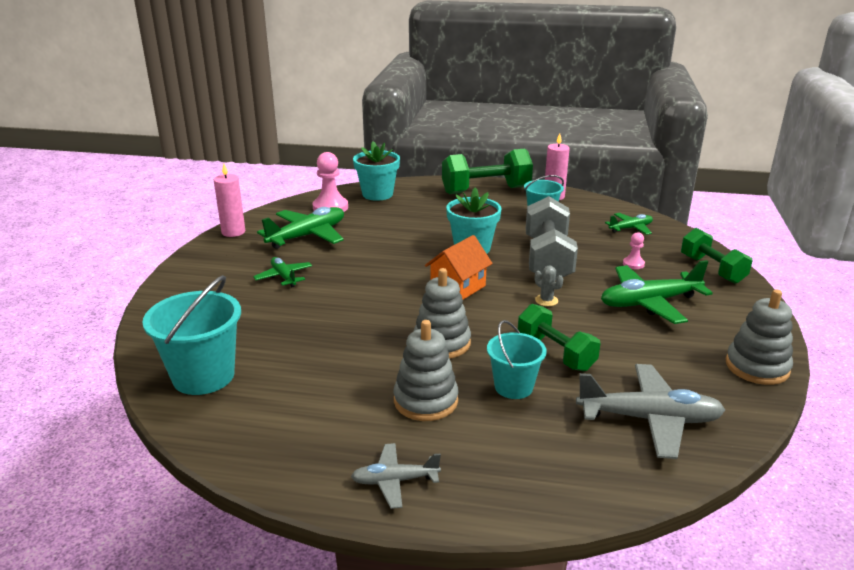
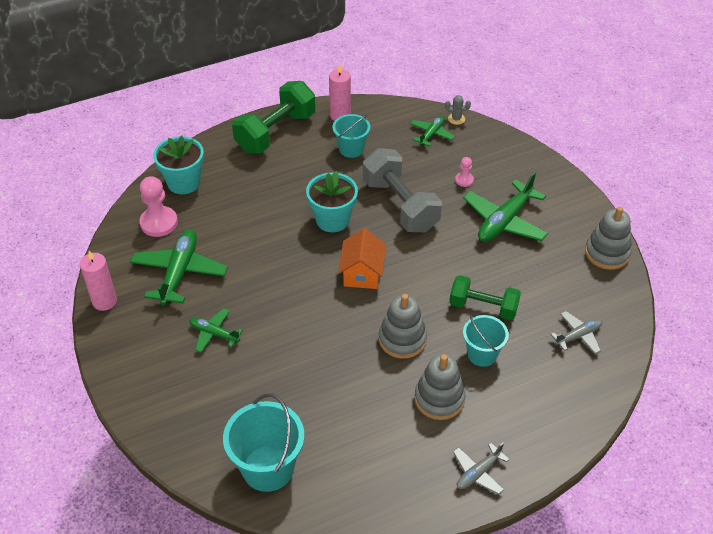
camera: 35 degrees left, 20 degrees up
grey cactus [535,265,563,306] -> grey cactus moved to [445,95,471,125]
grey plane [576,364,725,459] -> grey plane [551,311,602,354], size x0.56
green dumbbell [681,228,752,284] -> none

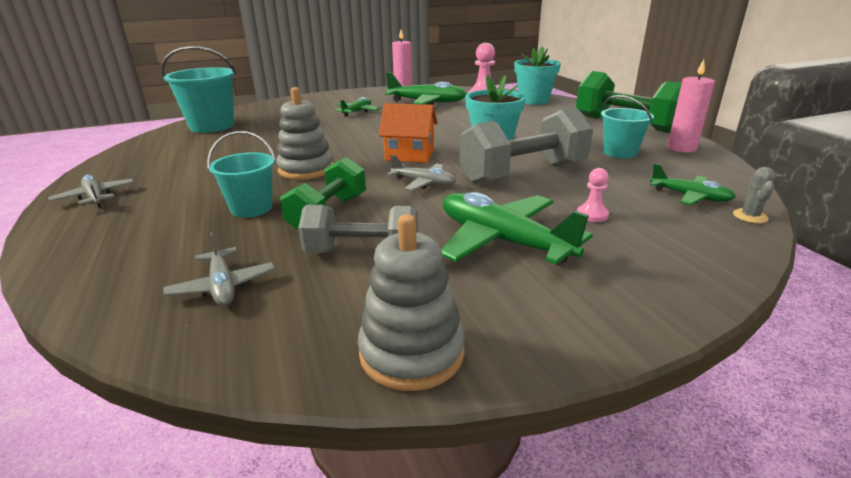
camera: 95 degrees right, 20 degrees down
grey stacking toy [414,354,465,420] -> none
none -> grey dumbbell [298,205,418,253]
none -> grey plane [387,155,456,191]

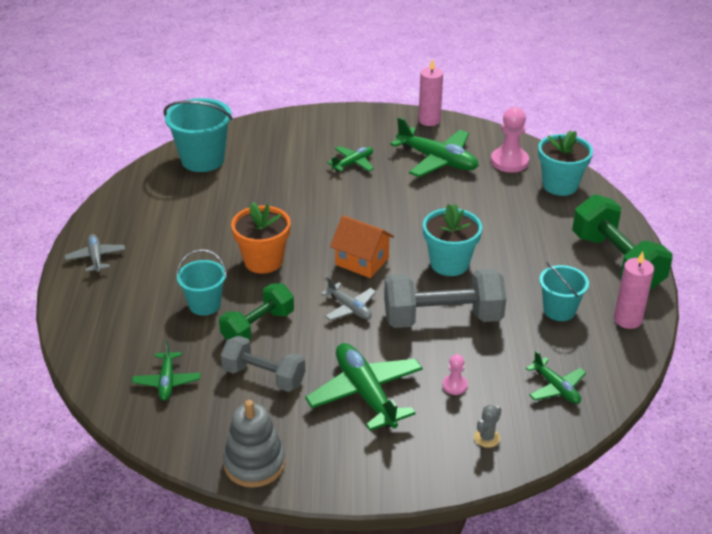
camera: 20 degrees right, 10 degrees up
grey plane [163,232,275,306] -> green plane [132,341,201,401]
grey stacking toy [276,87,334,180] -> orange flower pot [231,202,291,274]
grey cactus [733,167,775,223] -> grey cactus moved to [474,405,502,448]

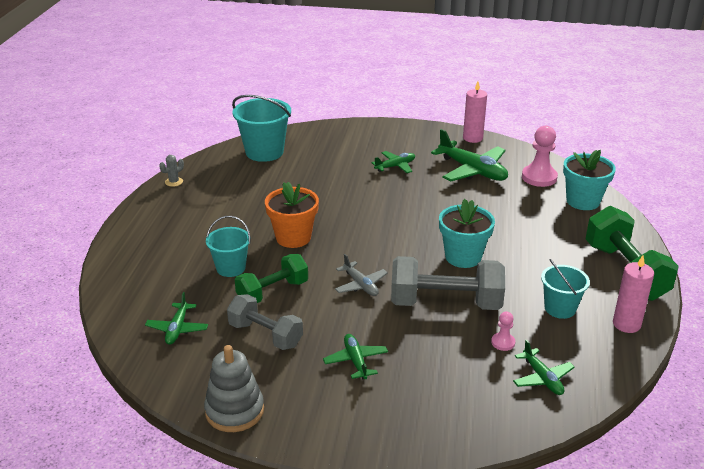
camera: 10 degrees right, 5 degrees down
grey plane [65,234,125,273] -> none
green plane [305,343,423,431] -> green plane [323,334,388,379], size x0.56
orange house [330,215,394,278] -> none
pink pawn [442,354,468,395] -> pink pawn moved to [491,311,515,351]
grey cactus [474,405,502,448] -> grey cactus moved to [159,155,184,187]

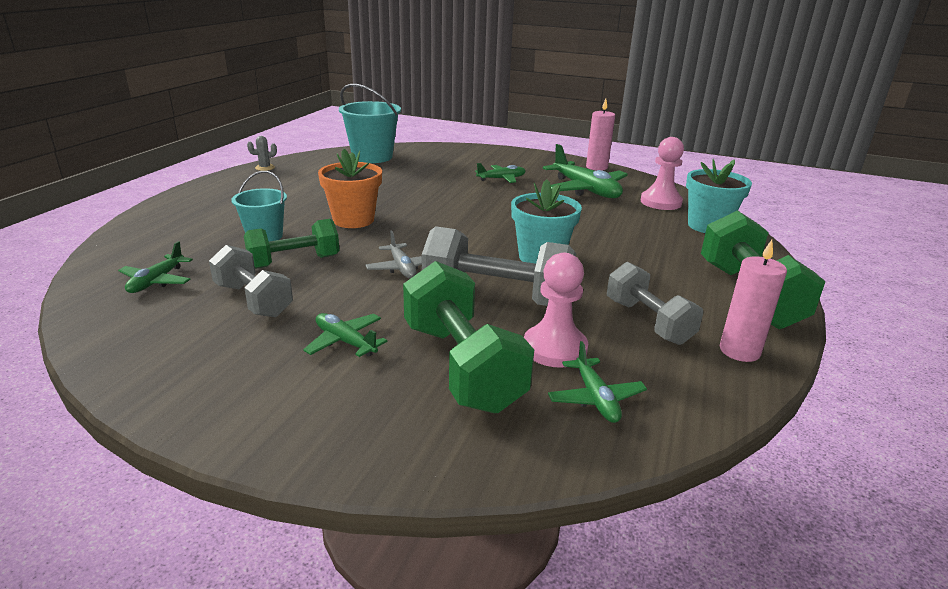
camera: 10 degrees right, 5 degrees down
grey stacking toy [204,345,264,432] -> none
green plane [323,334,388,379] -> green plane turned 45 degrees counterclockwise [303,313,388,357]
pink pawn [491,311,515,351] -> pink pawn [524,253,588,368], size x1.94
turquoise bucket [541,259,590,319] -> grey dumbbell [607,262,703,345]
none -> green dumbbell [403,261,534,413]

